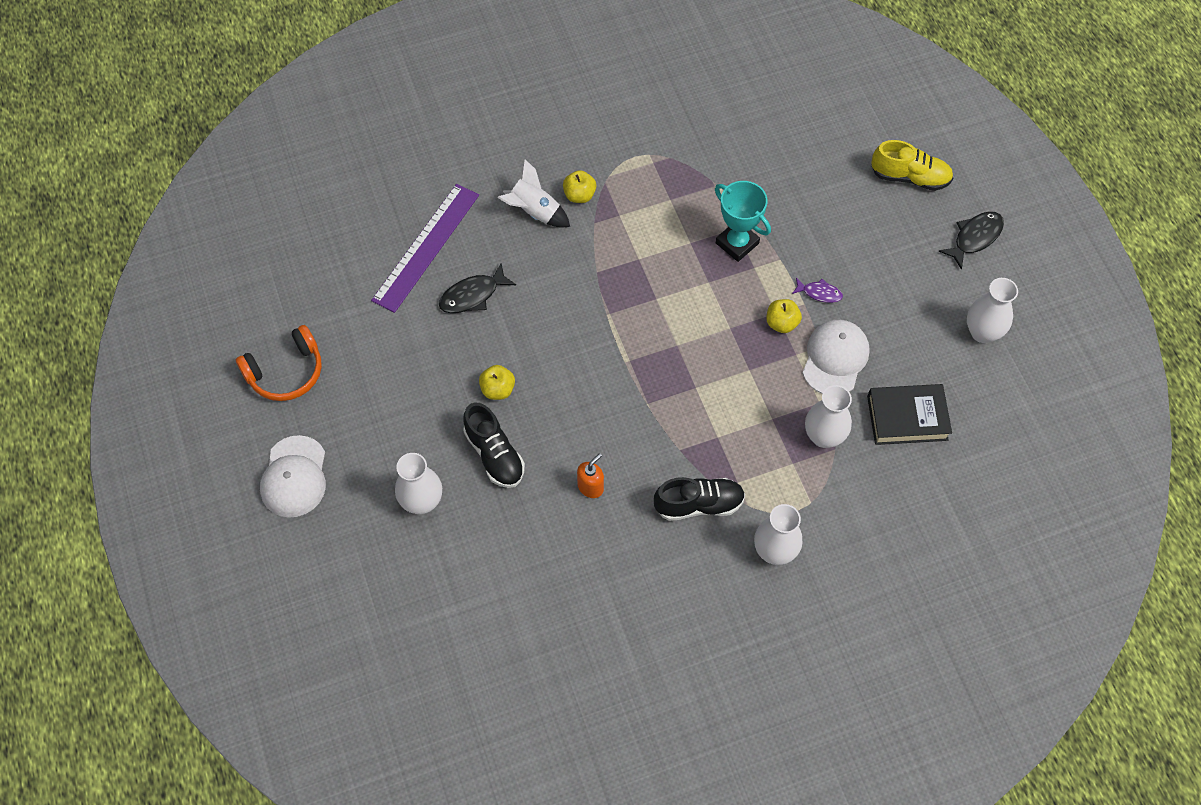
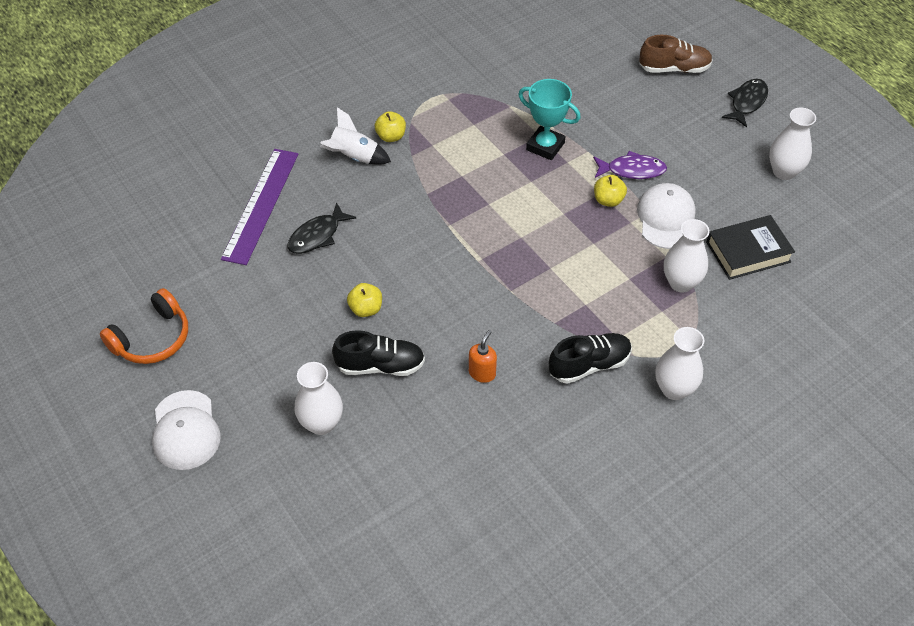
camera: 15 degrees left, 10 degrees down
black shoe [463,402,525,488] -> black shoe turned 45 degrees counterclockwise [332,330,425,376]
purple fish [792,278,843,303] -> purple fish [593,151,667,179], size x1.58
yellow shoe [871,140,953,191] -> brown shoe [639,35,713,73]

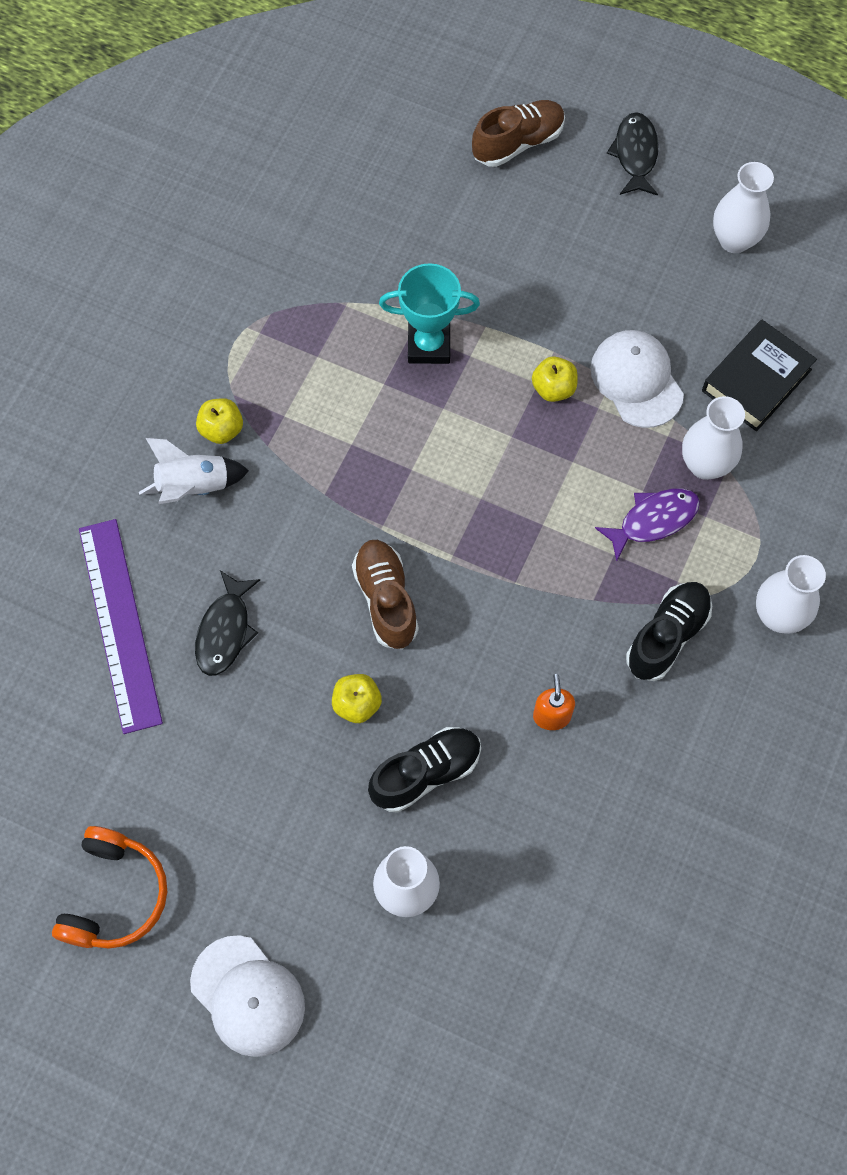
camera: 30 degrees left, 15 degrees up
purple fish [593,151,667,179] -> purple fish moved to [595,489,700,561]
none -> brown shoe [352,540,419,649]

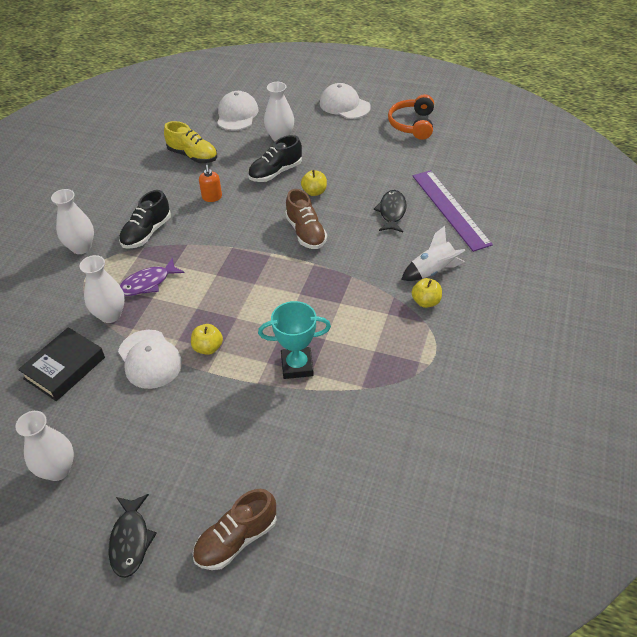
camera: 175 degrees right, 20 degrees down
none -> yellow shoe [164,121,217,163]
none -> white cap [217,91,258,131]

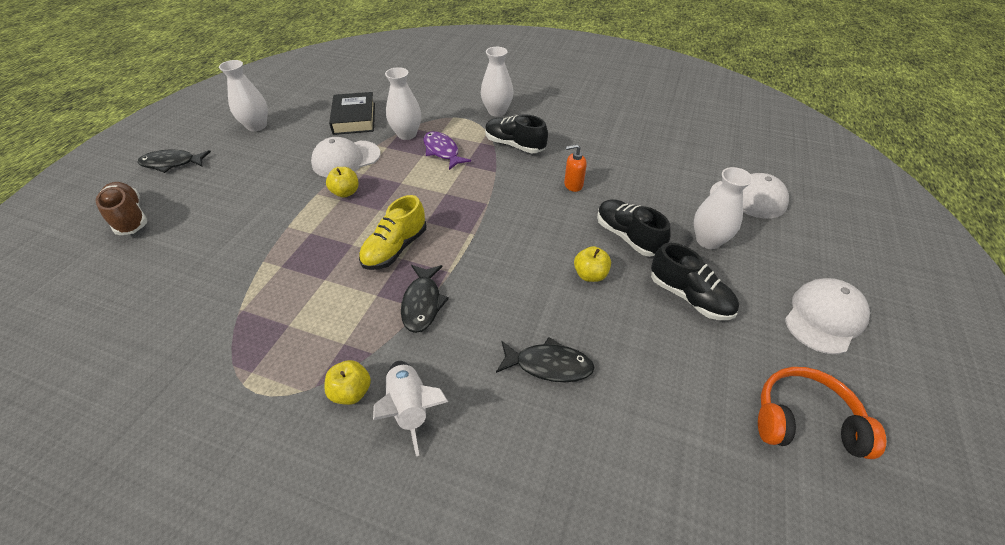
camera: 90 degrees right, 0 degrees up
black book [18,327,105,401] -> black book turned 45 degrees clockwise [329,92,375,135]
yellow shoe [164,121,217,163] -> yellow shoe moved to [359,195,427,270]
turquoise trophy [258,301,331,379] -> none
brown shoe [285,189,327,249] -> none
purple ruler [413,170,493,252] -> none
none -> black fish [401,265,449,333]
none -> black shoe [651,243,739,320]

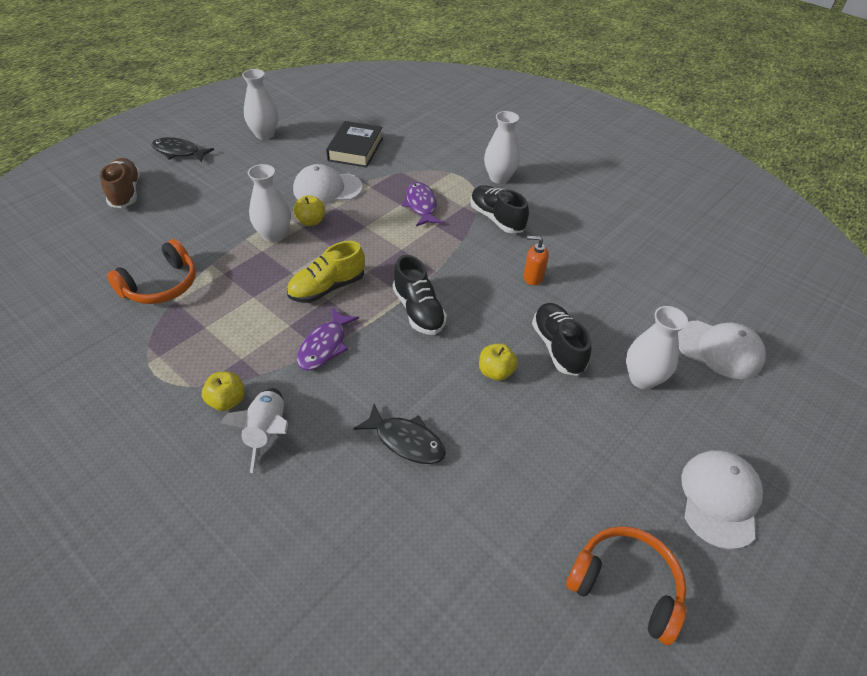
camera: 20 degrees right, 0 degrees up
white vase [385,67,421,140] -> white vase moved to [248,164,291,243]
black fish [401,265,449,333] -> purple fish [297,308,359,371]
black shoe [651,243,739,320] -> black shoe moved to [393,255,447,335]
white cap [785,278,870,354] -> white cap turned 45 degrees counterclockwise [681,450,763,549]
none -> orange headphones [107,239,196,304]

